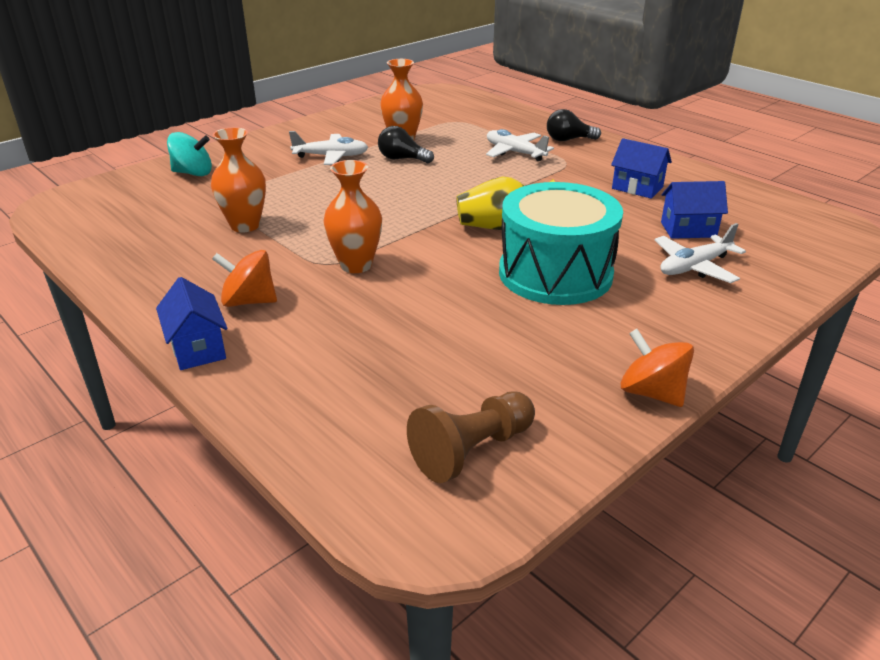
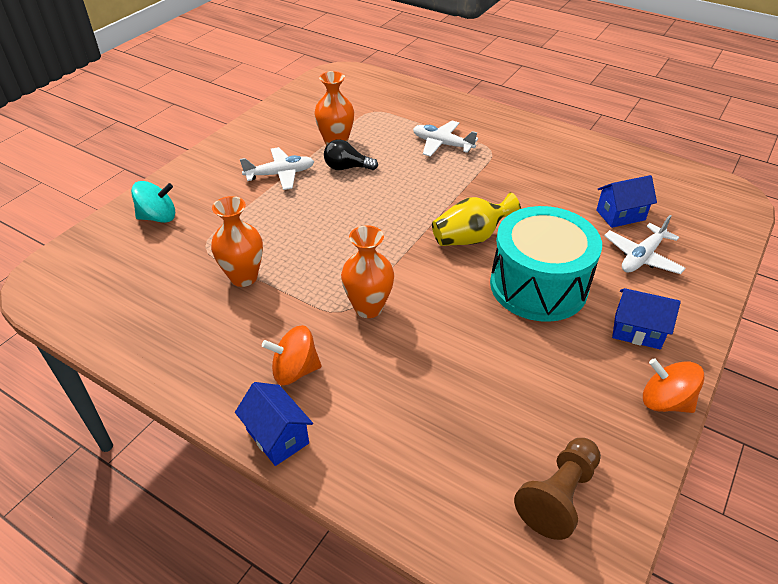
camera: 15 degrees left, 10 degrees up
black light bulb [547,109,601,141] -> none
blue house [611,138,672,199] -> blue house moved to [612,288,681,349]

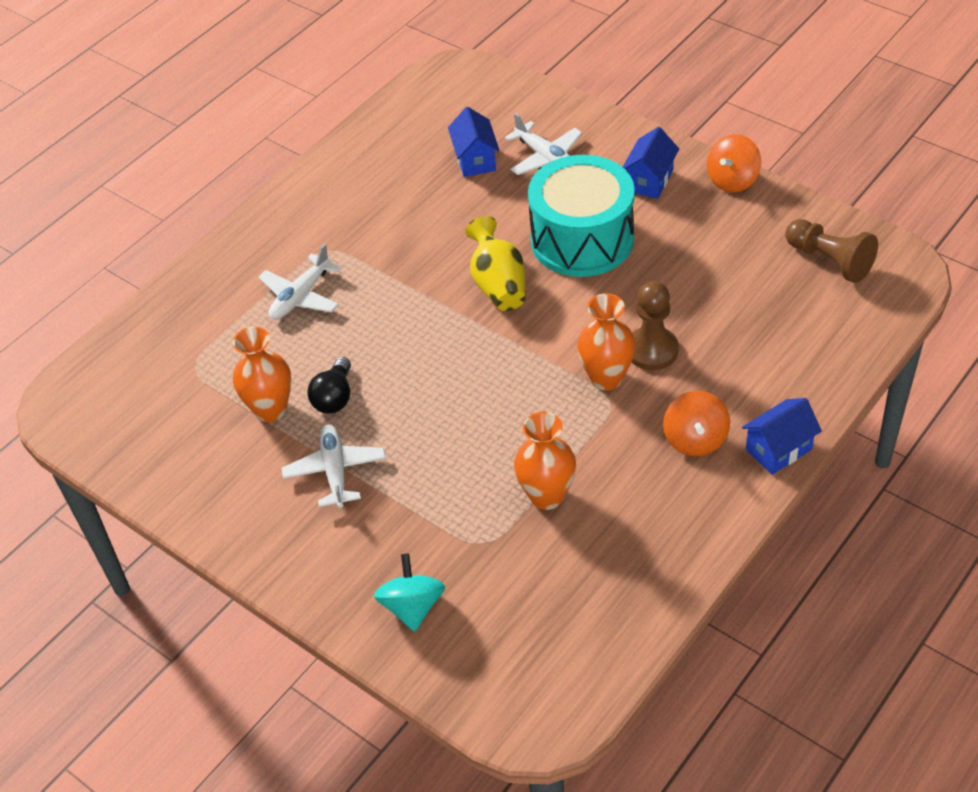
camera: 80 degrees left, 5 degrees up
none -> brown pawn [631,281,679,370]

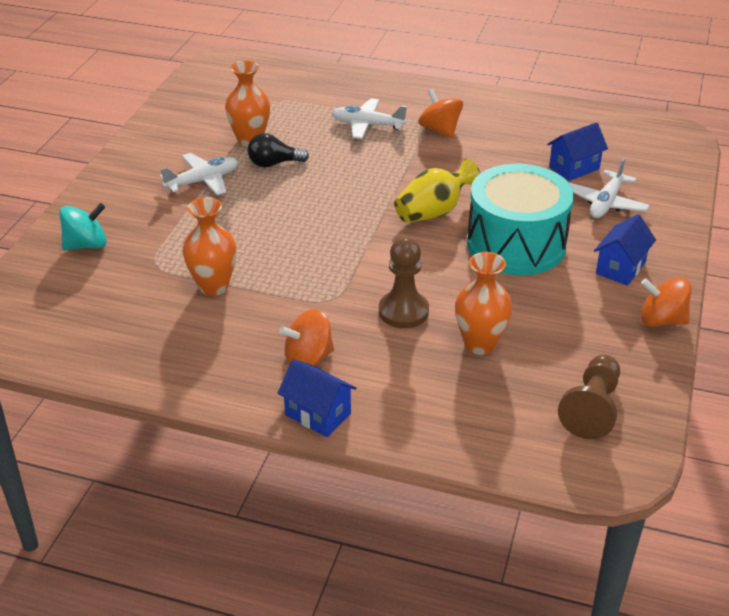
camera: 65 degrees right, 10 degrees down
orange vase [577,293,636,391] -> orange vase moved to [455,252,512,355]
blue house [623,127,679,199] -> blue house turned 60 degrees counterclockwise [594,214,656,286]
none -> orange spinning top [418,89,463,138]

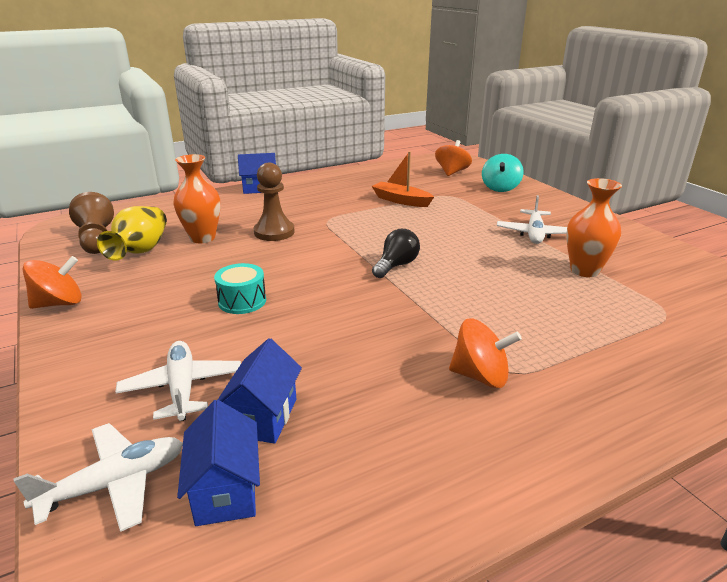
camera: 135 degrees right, 10 degrees down
orange vase [182,197,237,296] -> orange boat [372,151,434,207]
black light bulb [248,133,309,168] -> black light bulb moved to [372,229,420,278]
orange spinning top [279,309,334,366] -> orange spinning top moved to [435,140,472,176]
white plane [332,98,407,139] -> white plane moved to [14,423,183,532]
yellow vase [394,159,480,223] -> yellow vase moved to [97,206,167,261]
turquoise drum [467,164,574,275] -> turquoise drum [214,263,266,314], size x0.44
blue house [594,214,656,286] -> blue house moved to [177,400,260,526]

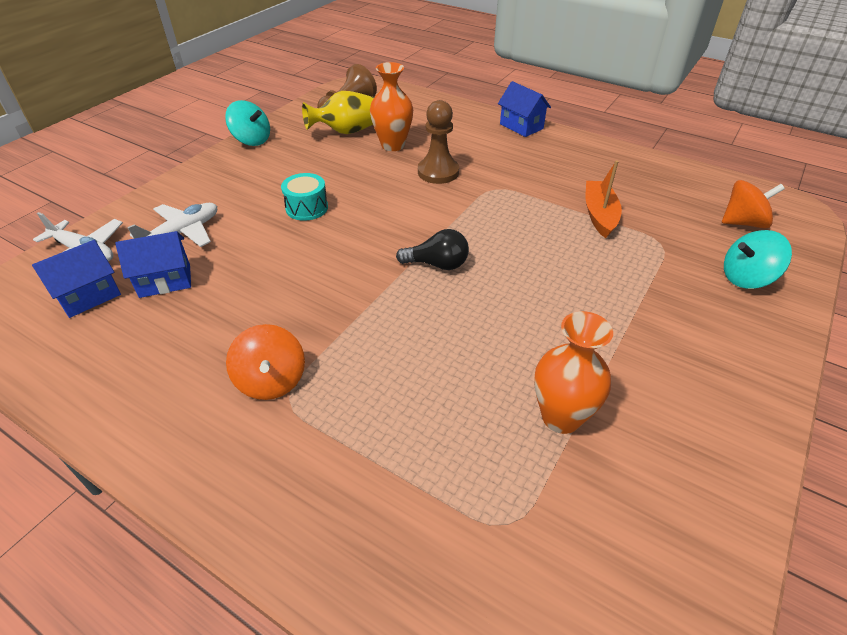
camera: 60 degrees right, 15 degrees up
orange spinning top [23,256,82,309] -> turquoise spinning top [225,100,270,146]
white plane [497,195,567,244] -> none

